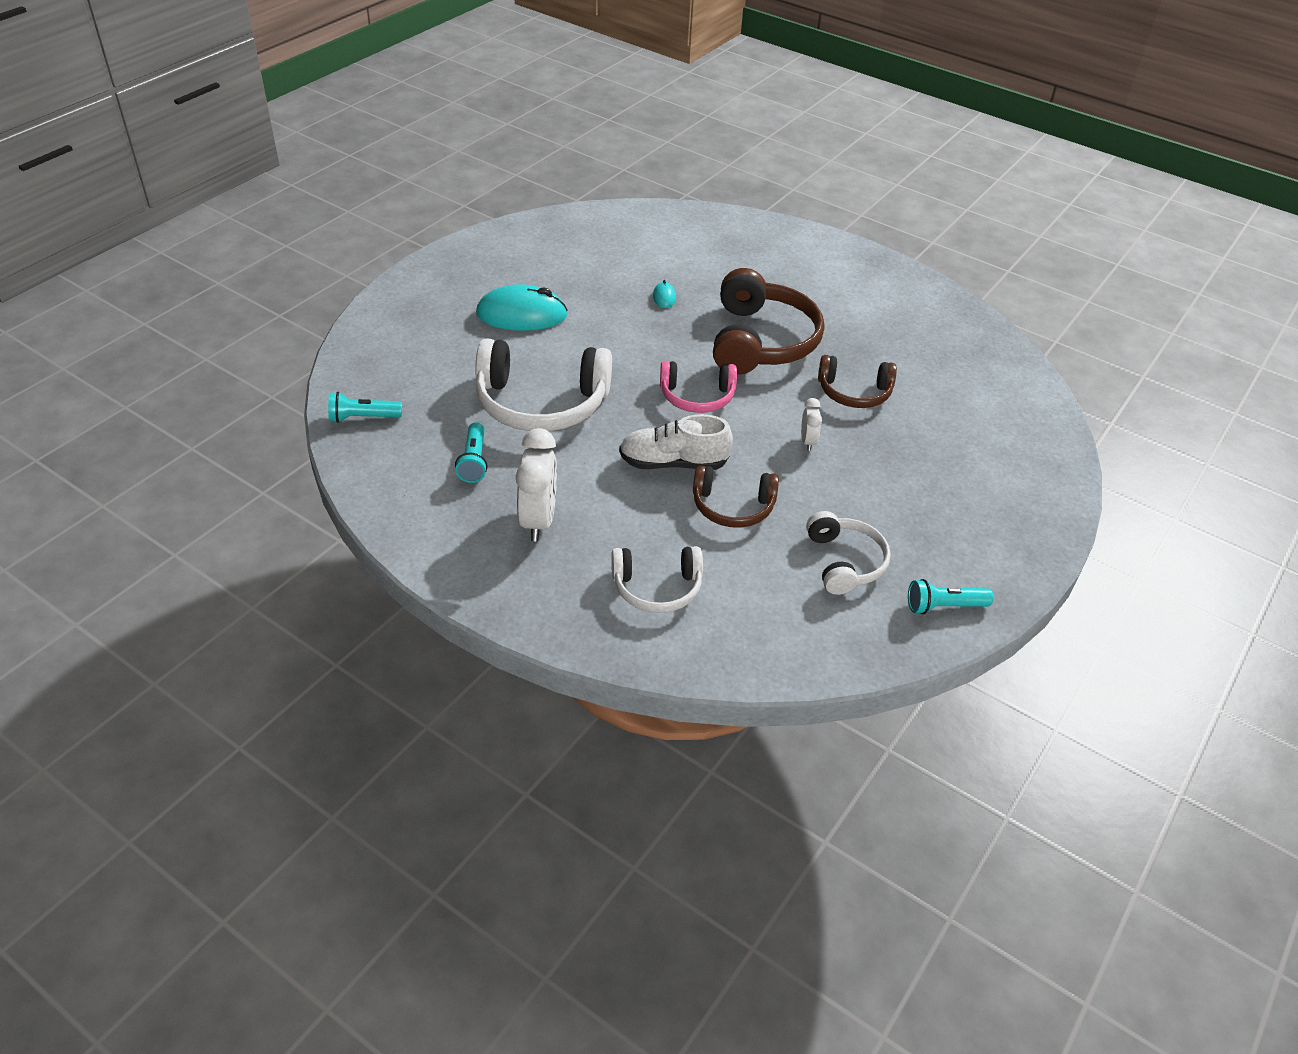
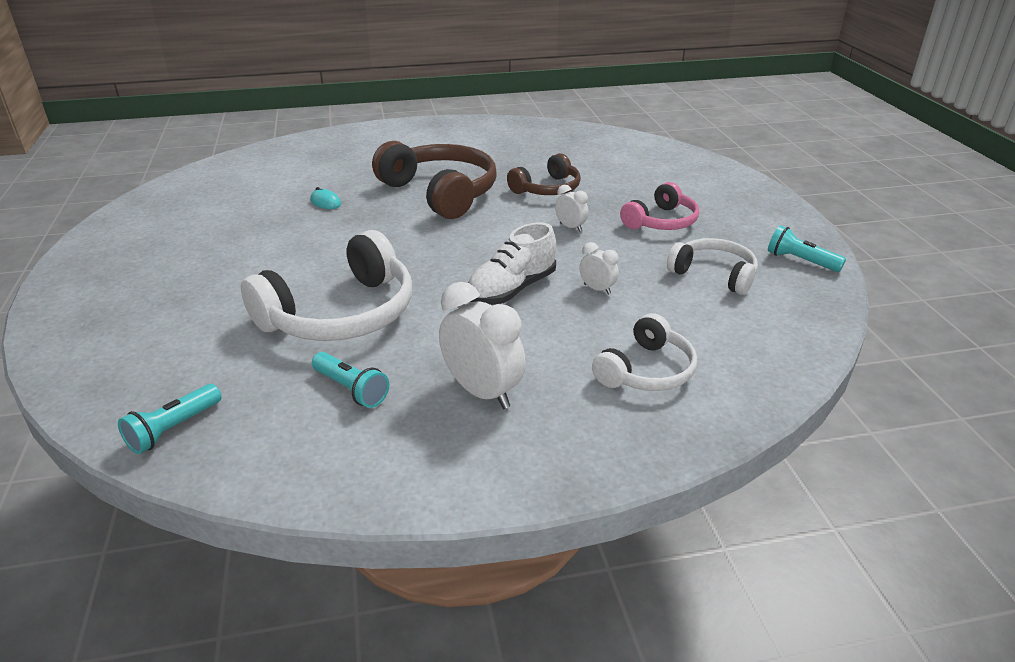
camera: 45 degrees left, 10 degrees down
turquoise mouse [476,284,568,331] -> none
pink headphones [660,361,737,413] -> pink headphones moved to [620,182,699,230]
brown headphones [693,465,779,528] -> white clock [579,242,619,295]
turquoise flashlight [908,579,993,614] -> turquoise flashlight turned 90 degrees clockwise [768,225,846,272]

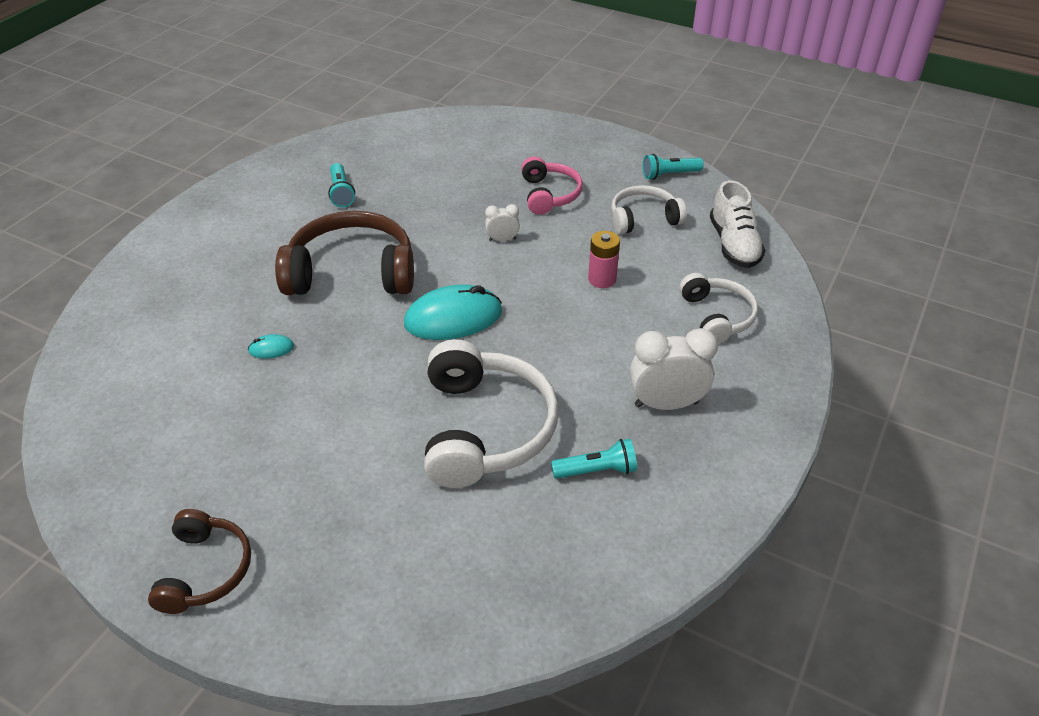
camera: 50 degrees left, 10 degrees up
turquoise flashlight [118,384,222,454] -> turquoise flashlight moved to [328,163,355,208]
white shoe [468,222,556,305] -> white shoe moved to [710,180,766,268]
brown headphones [507,153,581,195] -> brown headphones moved to [148,509,251,614]
white clock [579,242,619,295] -> pink battery [588,231,620,288]
none -> turquoise mouse [404,285,502,340]

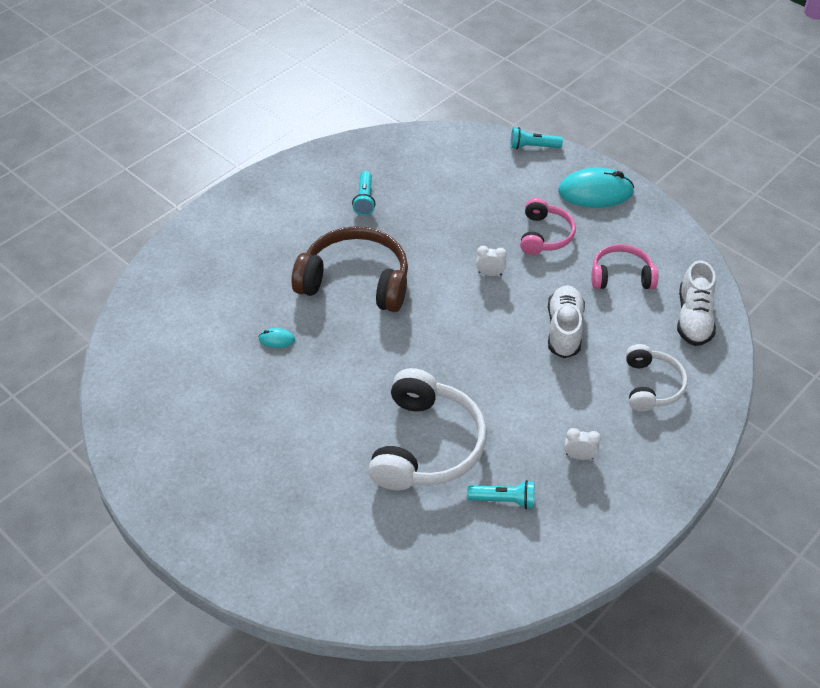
camera: 15 degrees right, 5 degrees up
brown headphones [148,509,251,614] -> none
turquoise mouse [404,285,502,340] -> turquoise mouse moved to [558,167,634,208]
pink battery [588,231,620,288] -> white shoe [548,285,585,358]
white headphones [611,185,687,234] -> pink headphones [591,244,658,289]
white clock [630,328,718,410] -> white clock [564,428,601,460], size x0.51
turquoise flashlight [642,154,704,180] -> turquoise flashlight moved to [510,127,563,149]

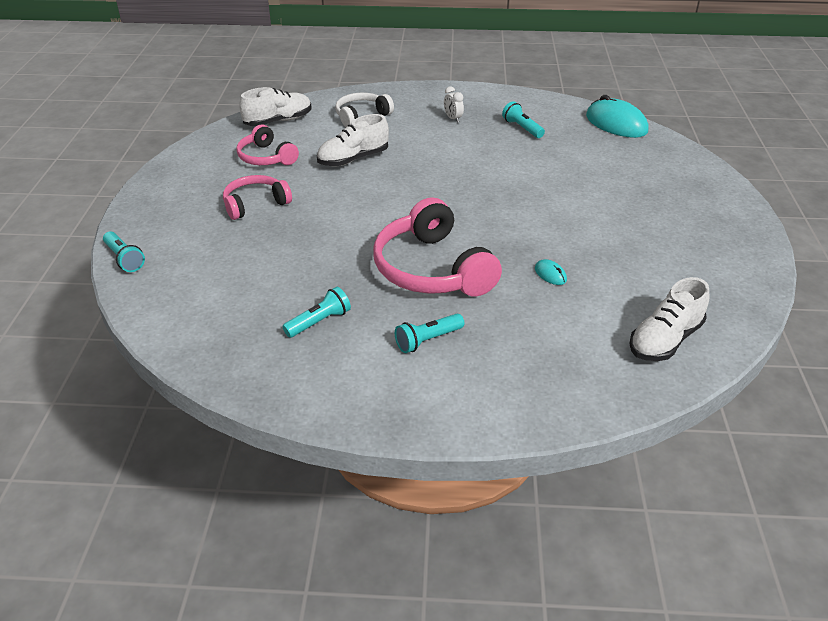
camera: 130 degrees left, 10 degrees down
brown headphones [291,226,408,312] -> pink headphones [373,197,502,297]
white headphones [368,368,487,491] -> none
white clock [476,246,507,276] -> none
turquoise mouse [558,167,634,208] -> turquoise mouse moved to [586,95,648,138]
none -> turquoise flashlight [395,314,464,353]
none -> white shoe [629,277,709,361]

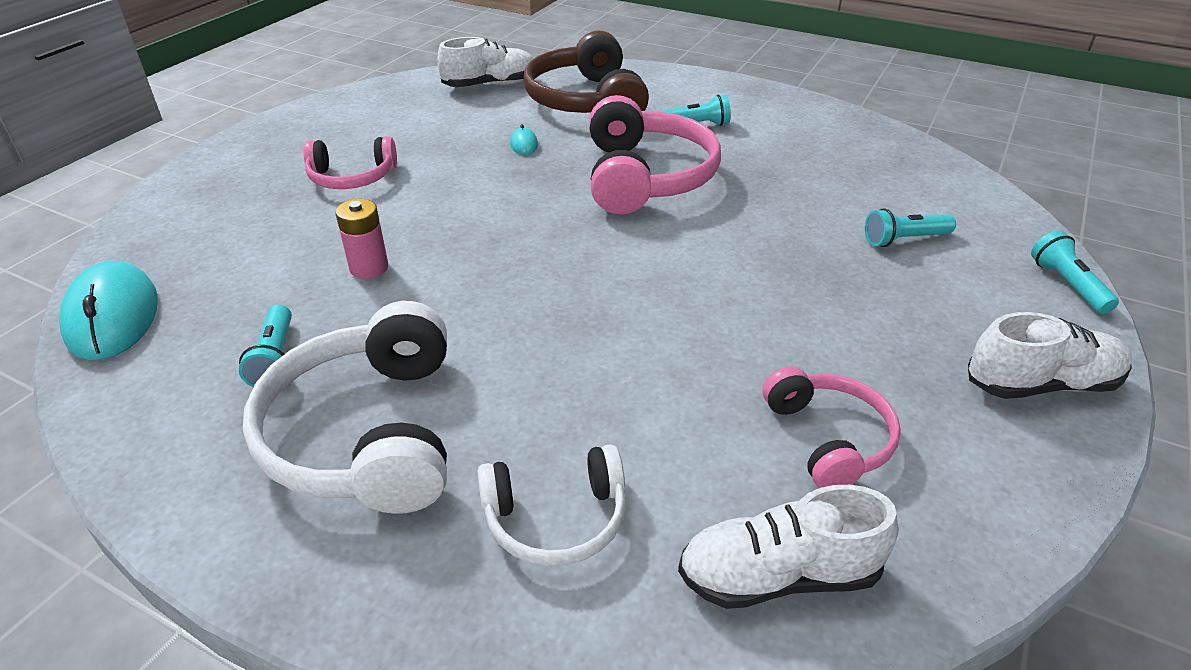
camera: 155 degrees left, 0 degrees up
pink headphones [223,175,292,220] -> pink headphones moved to [303,137,397,189]
turquoise flashlight [282,287,351,338] -> turquoise flashlight moved to [865,208,956,247]
white shoe [317,114,389,167] -> white shoe moved to [968,312,1132,399]
white clock [444,86,464,123] -> white headphones [243,301,447,514]
none -> pink battery [335,199,388,279]
none -> brown headphones [524,30,649,113]

